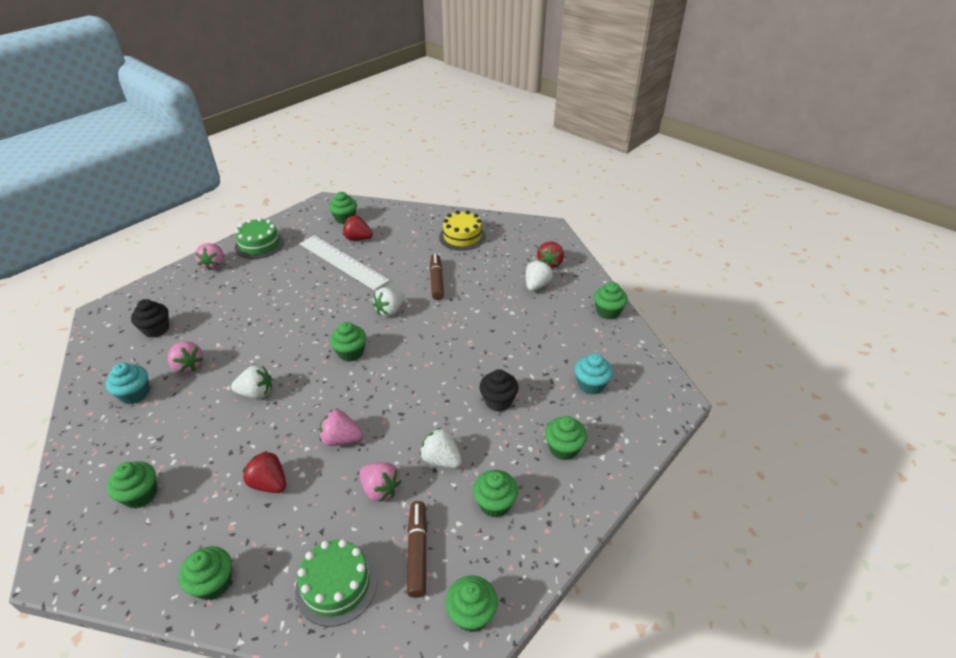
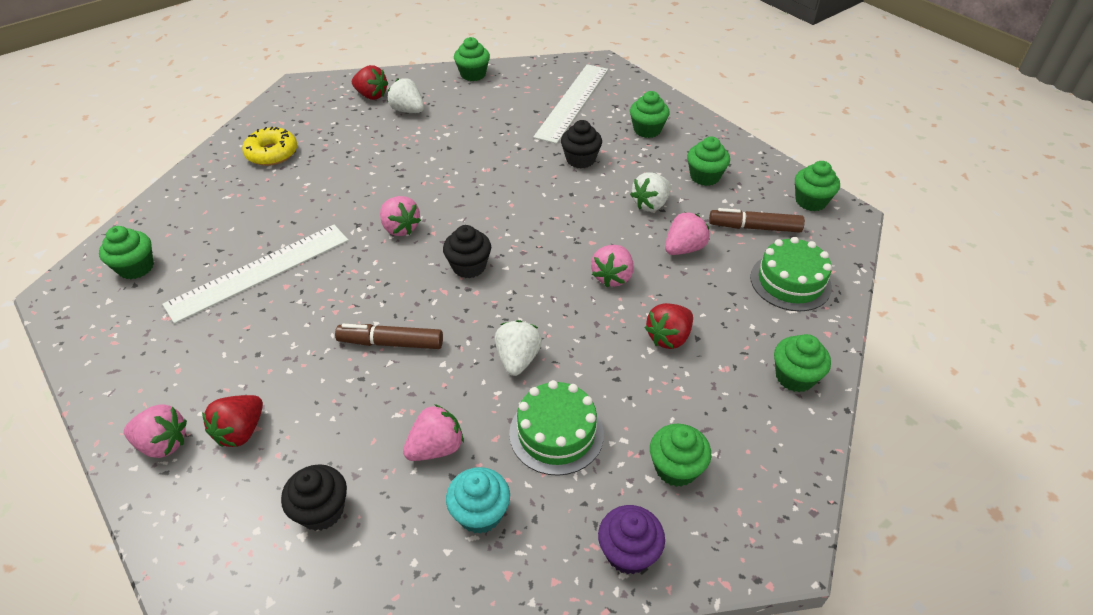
camera: 80 degrees left, 5 degrees up
green cake [235,217,284,259] -> green cake moved to [509,380,604,476]
green cupcake [330,322,366,362] -> black cupcake [443,225,491,278]
red strawberry [343,215,373,241] -> red strawberry moved to [202,395,263,447]
white strawberry [373,288,405,317] -> pink strawberry [380,196,421,236]
brown marker [430,254,444,300] -> brown marker moved to [335,324,443,349]
yellow cake [439,210,486,251] -> yellow donut [242,127,297,166]
turquoise cupcake [575,353,613,395] -> white ruler [533,64,608,144]
none -> purple cupcake [598,505,665,575]

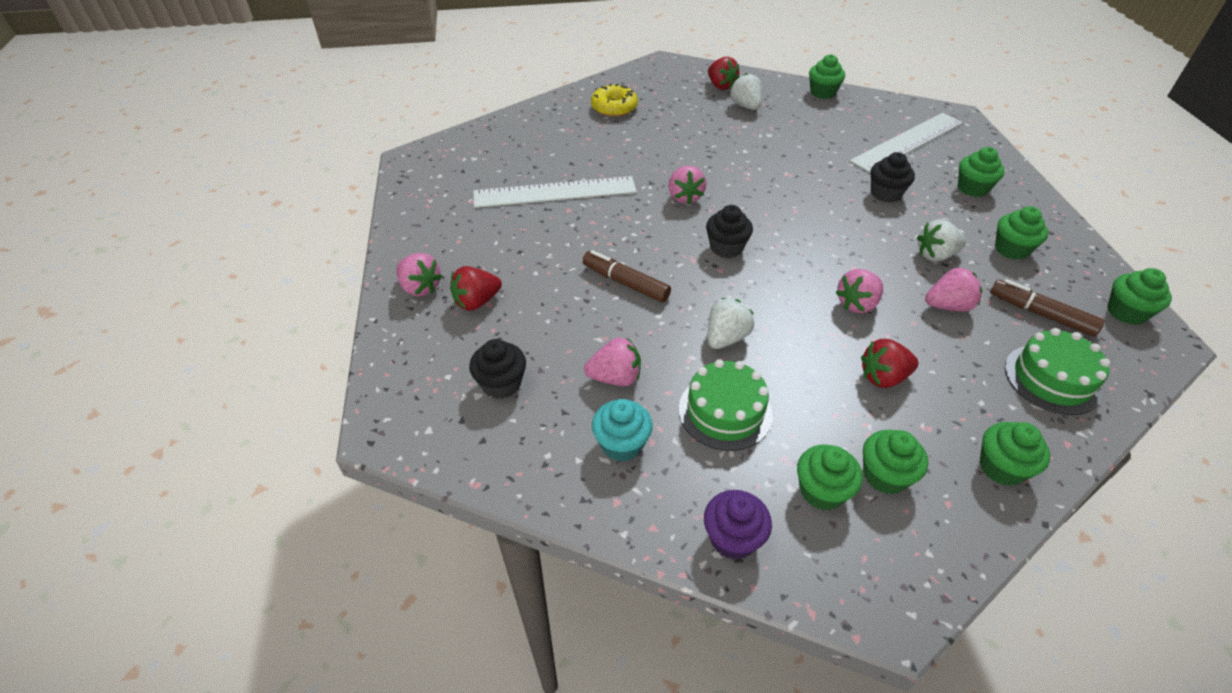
camera: 30 degrees right, 0 degrees up
green cupcake [99,226,154,279] -> green cupcake moved to [863,430,928,494]

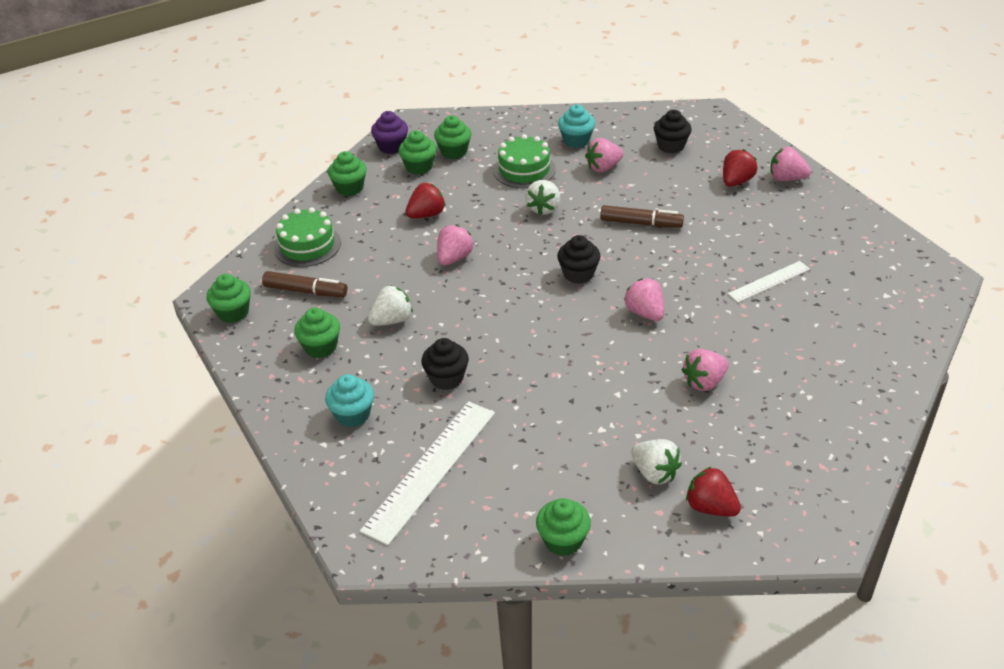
camera: 160 degrees right, 5 degrees down
white ruler [473,176,637,208] -> white ruler [728,261,810,303], size x0.56
yellow donut [591,84,638,117] -> none
purple cupcake [704,490,772,560] -> purple cupcake moved to [371,111,408,154]
pink strawberry [925,268,982,312] -> pink strawberry moved to [682,349,729,391]
green cupcake [958,147,1005,197] -> turquoise cupcake [325,374,374,427]

